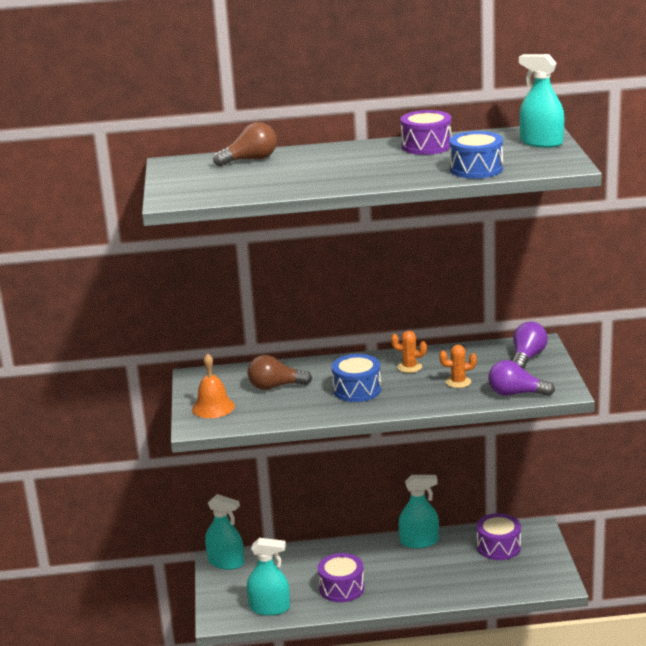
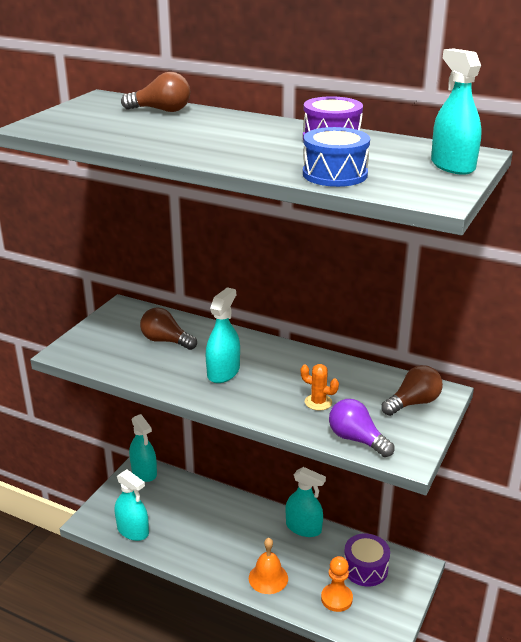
camera: 30 degrees right, 5 degrees up
orange bell [192,353,235,418] -> orange bell moved to [249,538,288,594]
purple drum [318,553,364,602] -> none
blue drum [332,354,381,402] -> turquoise spray bottle [206,287,240,383]
orange cactus [391,331,427,373] -> none
purple light bulb [513,322,548,369] -> brown light bulb [381,365,443,416]
none -> orange pawn [321,556,353,612]

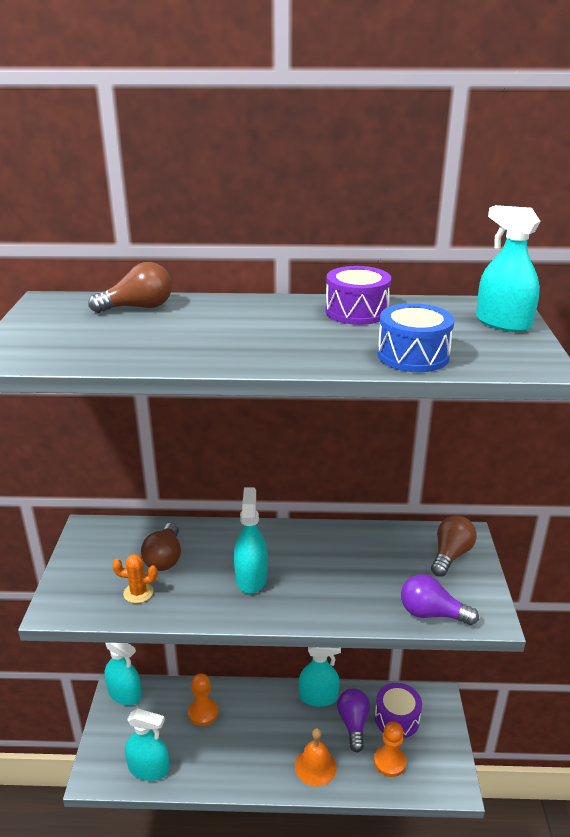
camera: 25 degrees left, 0 degrees up
brown light bulb [140,308,197,350] -> brown light bulb turned 90 degrees counterclockwise [141,523,181,571]
orange cactus [301,364,339,411] -> orange cactus moved to [112,554,158,603]
none -> orange pawn [188,673,218,726]
none -> purple light bulb [337,689,370,752]

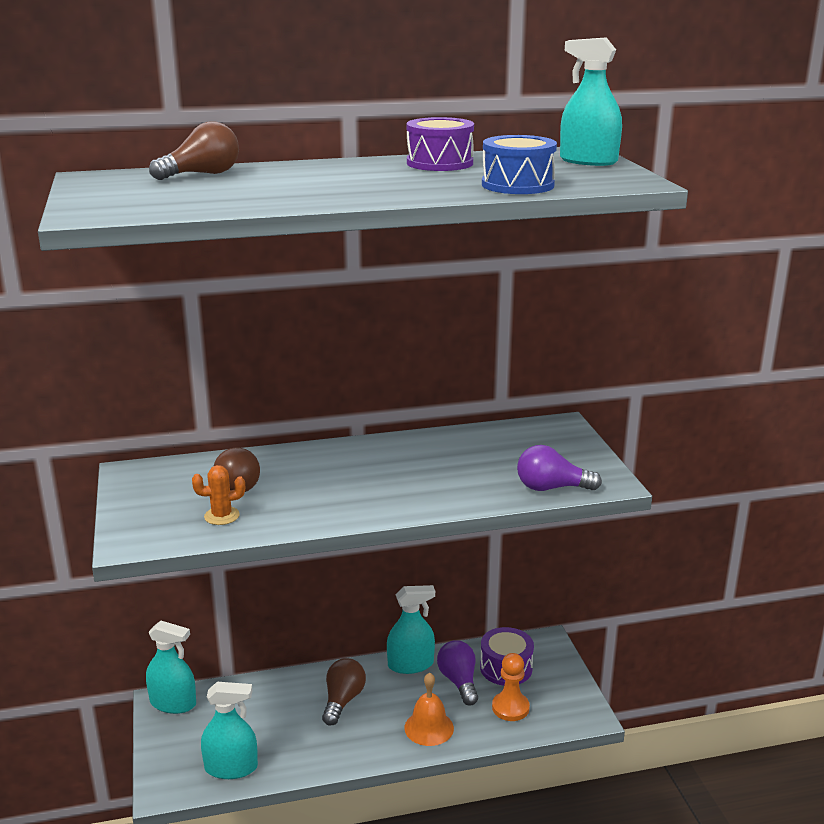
camera: 15 degrees left, 5 degrees down
orange pawn [188,673,218,726] -> none
turquoise spray bottle [234,488,268,594] -> none
brown light bulb [431,515,477,577] -> brown light bulb moved to [322,658,366,726]

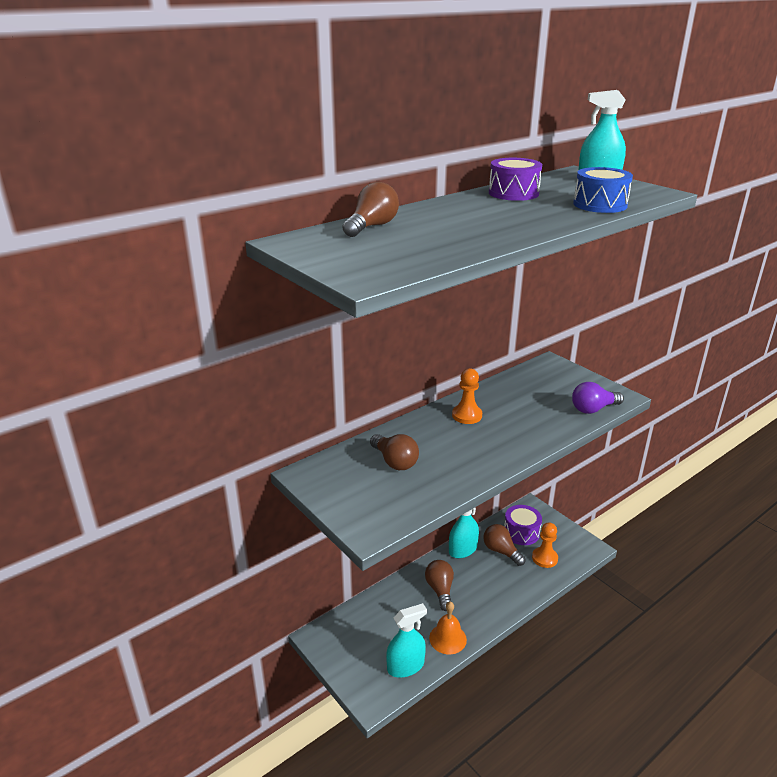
camera: 25 degrees left, 5 degrees up
turquoise spray bottle [146,621,196,714] -> none
orange cactus [192,465,245,525] -> none
orange bell [404,672,454,746] -> orange bell moved to [429,601,467,654]
purple light bulb [437,640,478,706] -> brown light bulb [483,524,526,566]
none -> orange pawn [452,368,482,424]

